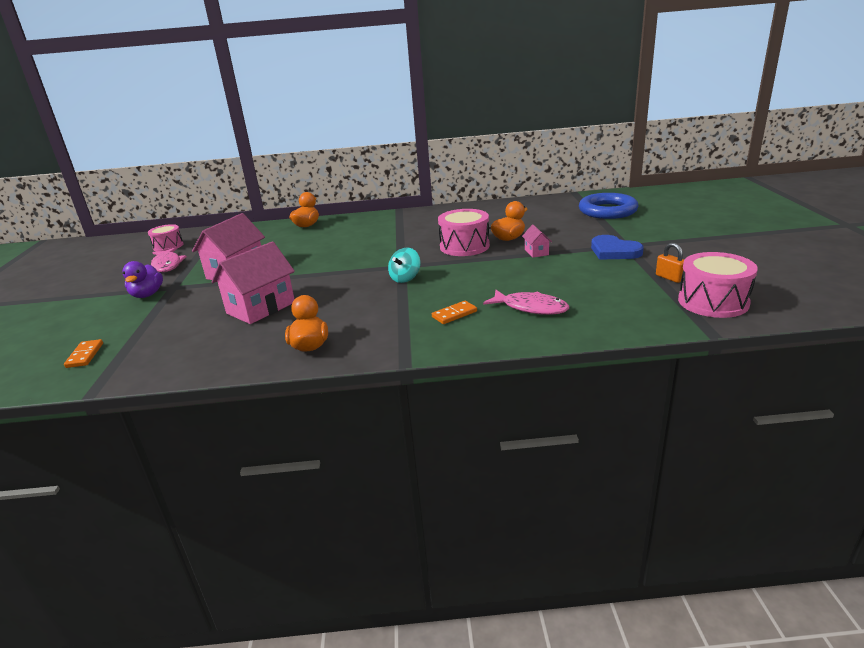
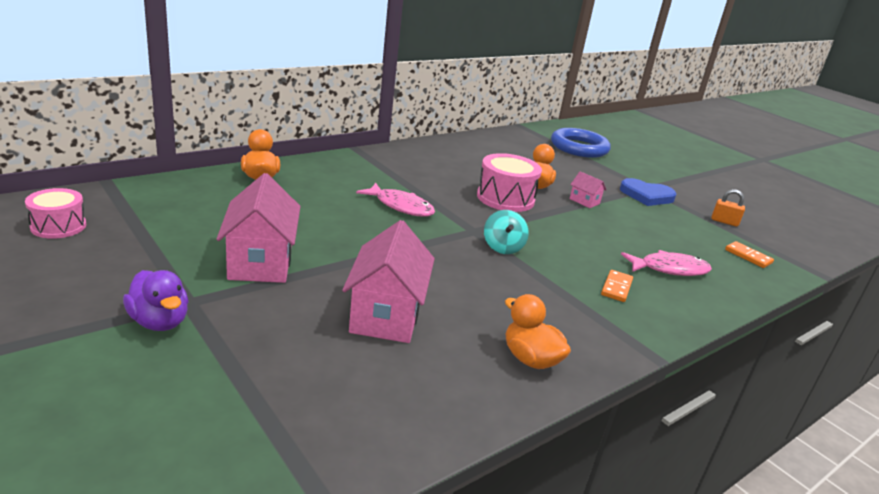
camera: 40 degrees left, 0 degrees up
orange domino [64,339,103,368] -> orange domino moved to [725,241,774,268]
pink fish [151,247,187,272] -> pink fish moved to [356,183,435,216]
pink drum [678,252,758,318] -> none

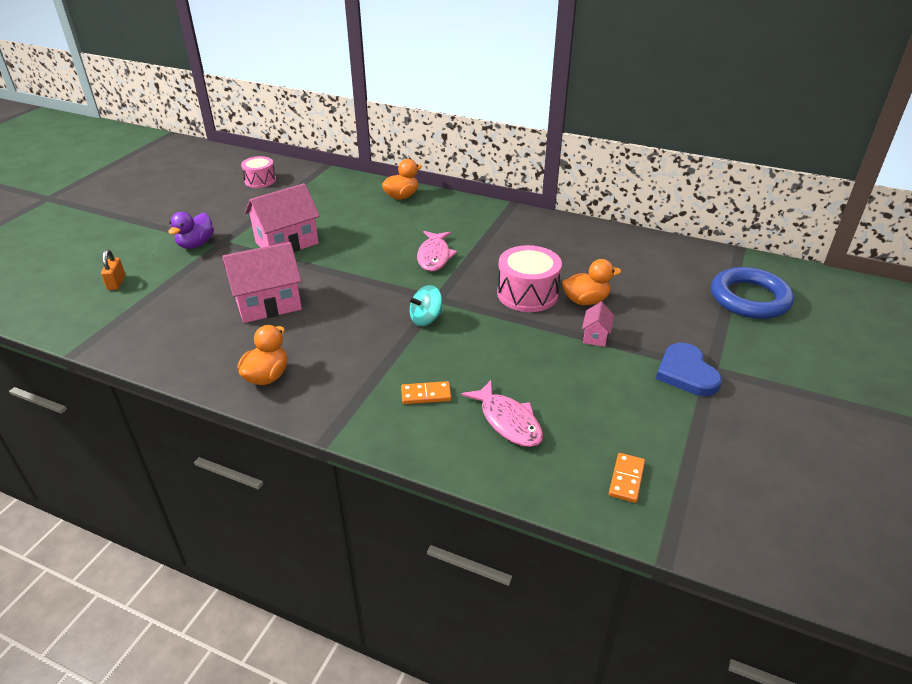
camera: 65 degrees right, 10 degrees up
orange padlock [711,189,745,227] -> orange padlock moved to [101,249,125,290]

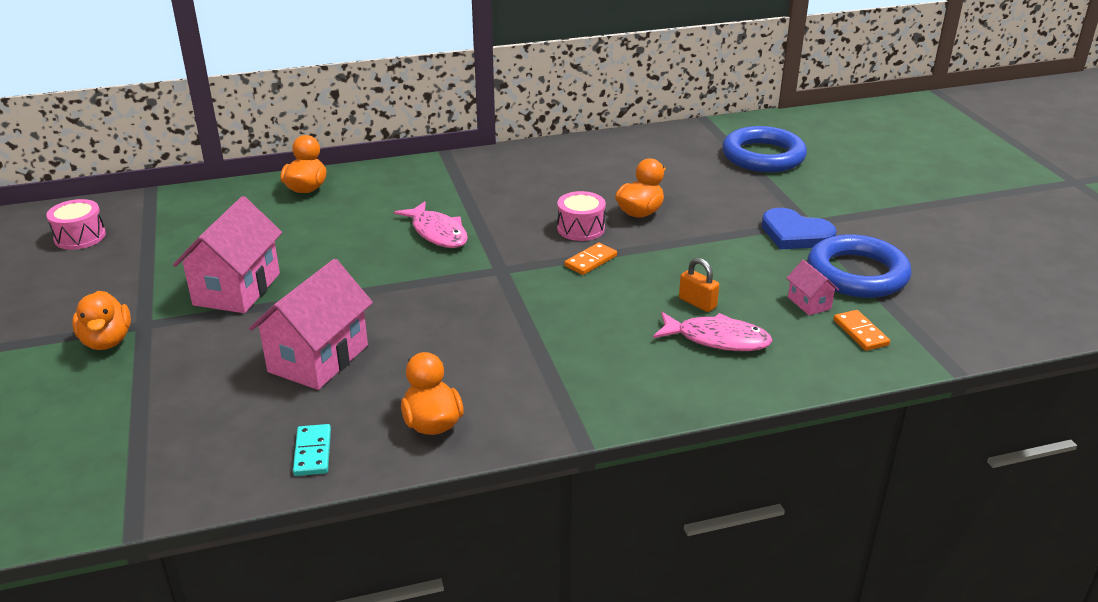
camera: 40 degrees left, 5 degrees down
orange padlock [101,249,125,290] -> orange padlock moved to [679,258,719,312]
purple duck [168,212,214,249] -> orange duck [72,291,131,350]
orange domino [401,381,451,404] -> orange domino moved to [564,243,617,275]
turquoise spinning top [408,285,443,326] -> none
pink drum [497,245,562,312] -> pink drum [557,191,606,241], size x0.64
pink house [582,302,614,347] -> pink house moved to [786,260,839,315]
none -> turquoise domino [293,424,331,476]
none -> blue ring [807,234,912,298]

